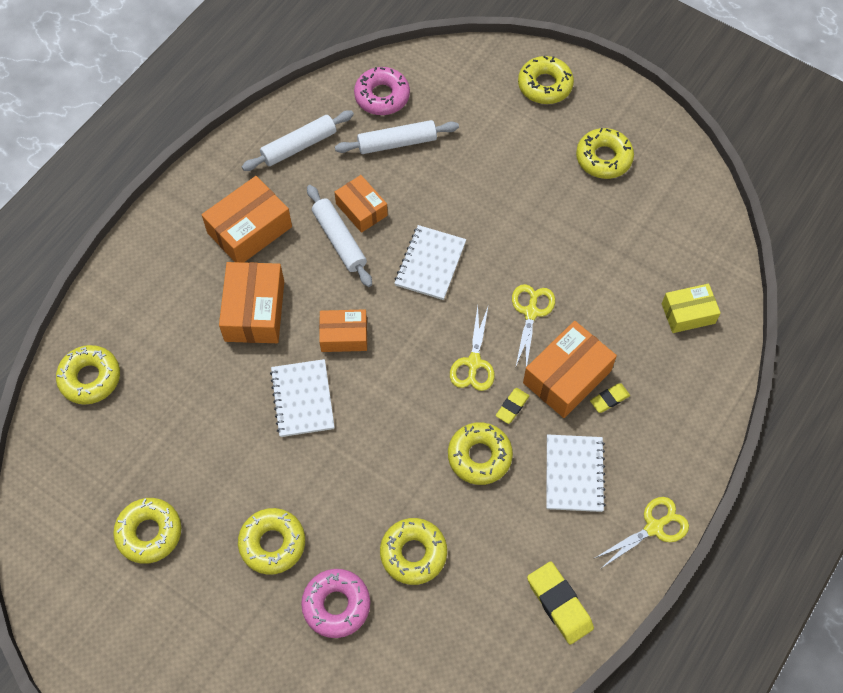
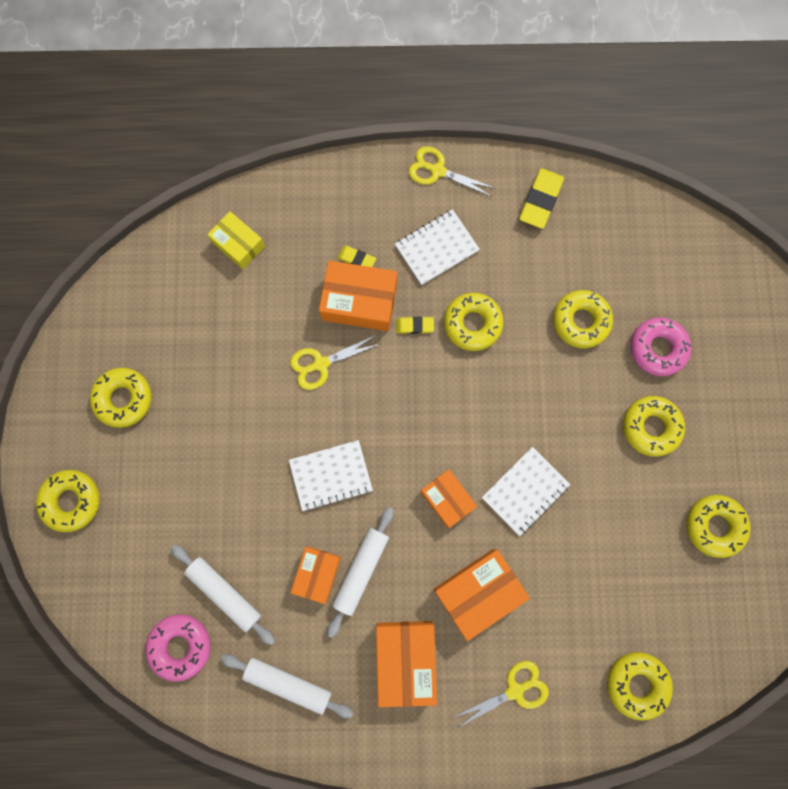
camera: 125 degrees left, 15 degrees up
orange box [202,176,292,263] -> orange box turned 75 degrees clockwise [376,621,437,707]
yellow scissors [450,306,495,391] -> yellow scissors moved to [453,661,549,728]

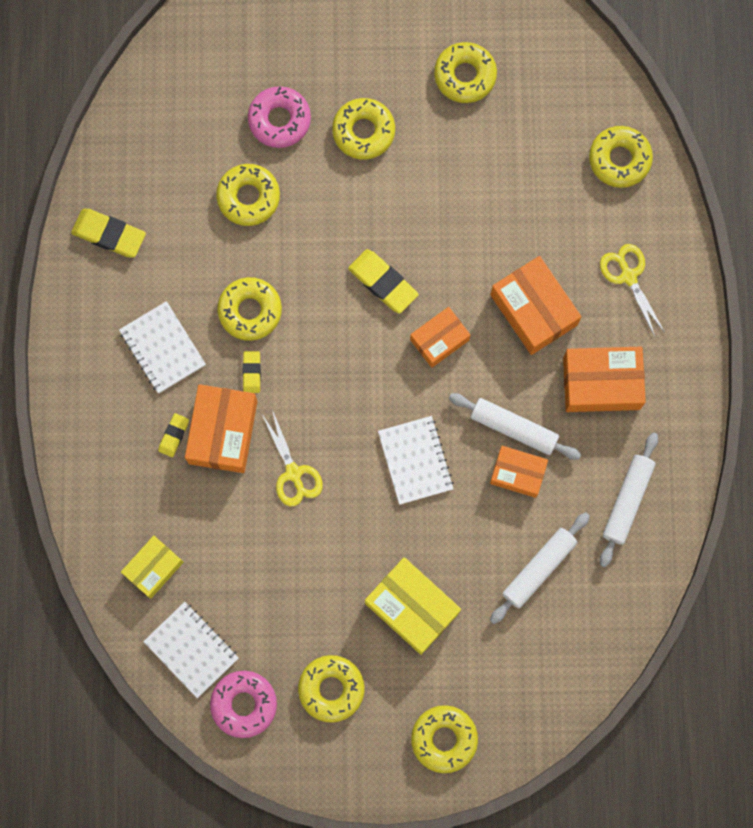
camera: 90 degrees left, 0 degrees up
pink donut [145,614,210,682] -> pink donut moved to [210,671,277,738]
yellow scissors [409,147,496,197] -> none
white notebook [482,447,571,536] -> white notebook moved to [143,602,239,698]
none -> yellow eraser [348,249,419,314]
none -> yellow box [365,557,461,655]

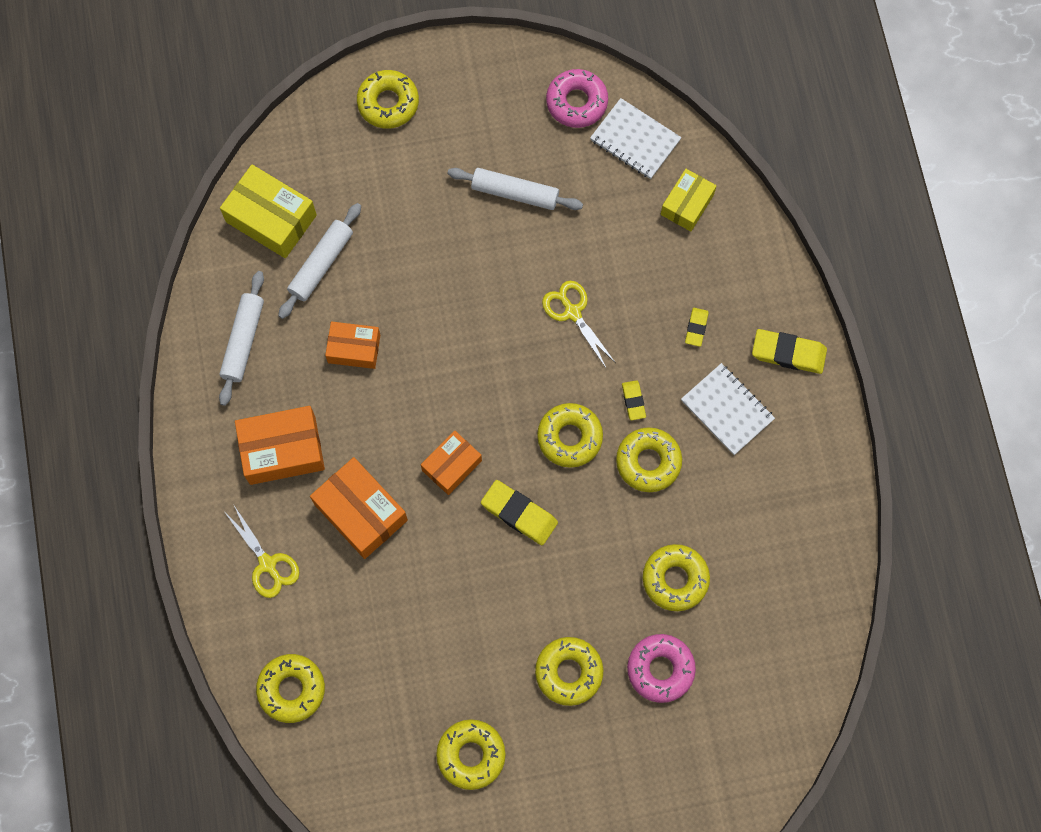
camera: 170 degrees right, 5 degrees down
yellow eraser [71,209,146,258] -> yellow eraser moved to [752,329,827,374]
orange box [185,384,257,473] -> none
yellow donut [298,655,365,722] -> yellow donut moved to [537,403,603,468]
yellow box [365,557,461,655] -> yellow box moved to [220,165,317,258]
white notebook [378,416,454,505] -> none
white rolling pin [449,393,581,460] -> white rolling pin moved to [447,168,583,210]

